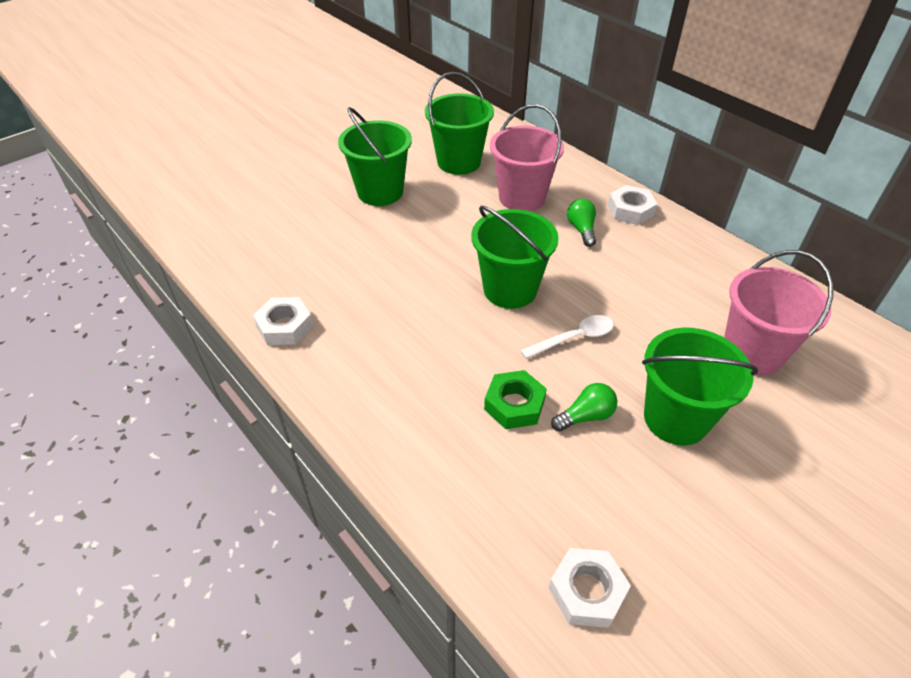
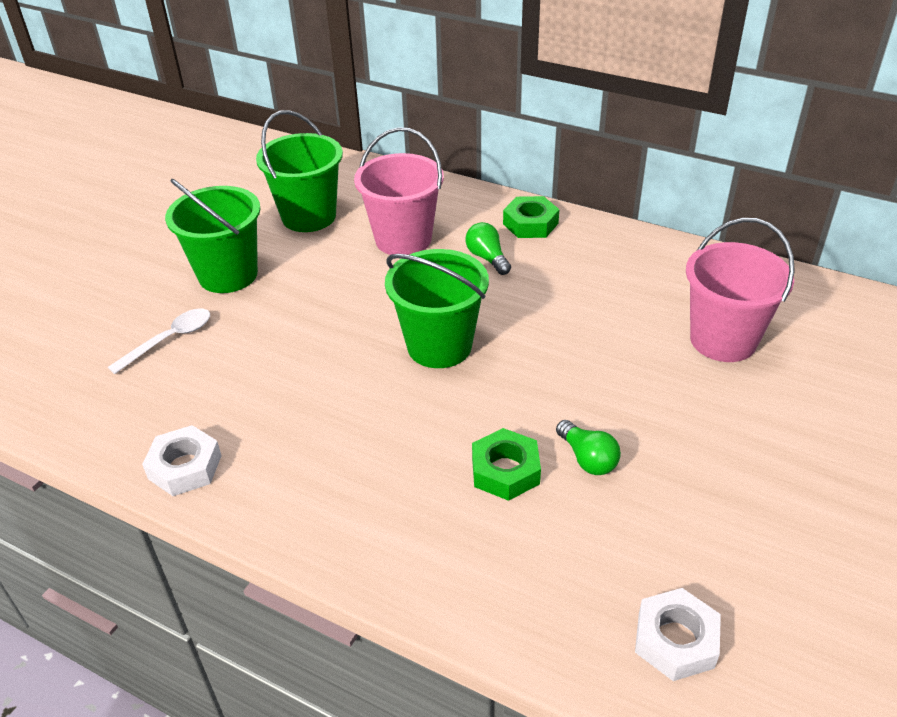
camera: 20 degrees left, 5 degrees down
white spoon [520,315,614,359] -> white spoon moved to [108,308,210,374]
green light bulb [551,383,618,432] -> green light bulb turned 105 degrees clockwise [556,420,621,475]
white nut [608,185,657,225] -> green nut [503,196,559,238]
green bucket [642,327,758,446] -> none

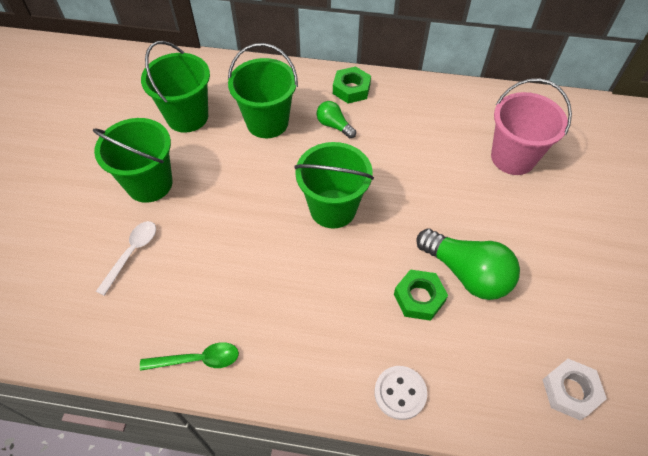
camera: 20 degrees left, 15 degrees up
white nut [142,425,222,496] -> green spoon [140,342,239,371]
pink bucket [354,127,444,255] -> green bucket [228,43,298,138]
green light bulb [556,420,621,475] -> green light bulb [416,229,520,300], size x1.91
none -> white button [374,366,427,420]

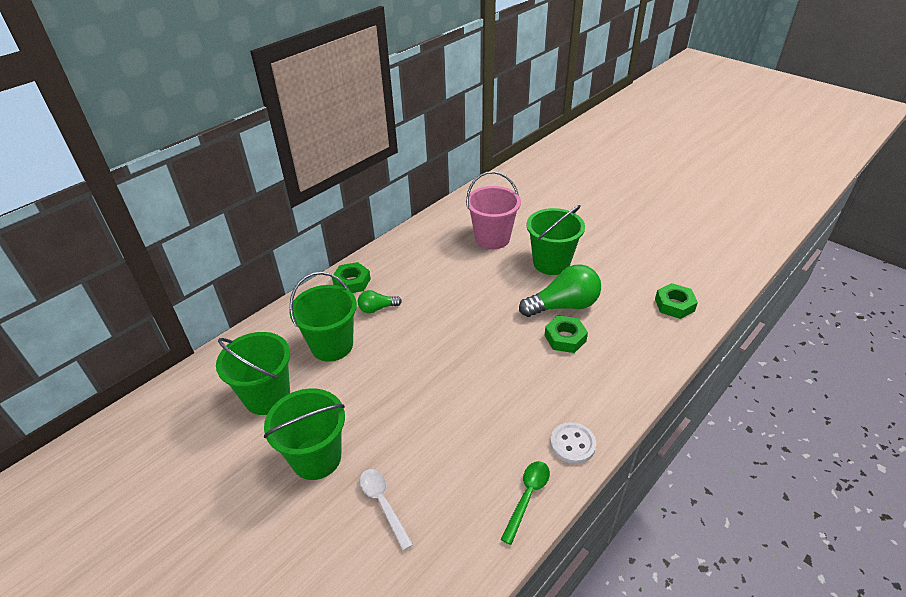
camera: 55 degrees left, 15 degrees down
green bucket [294,142,374,228] -> green bucket moved to [527,205,585,275]
white button [374,366,427,420] -> white button moved to [550,422,596,464]
white nut [543,359,607,420] -> green nut [655,283,698,319]

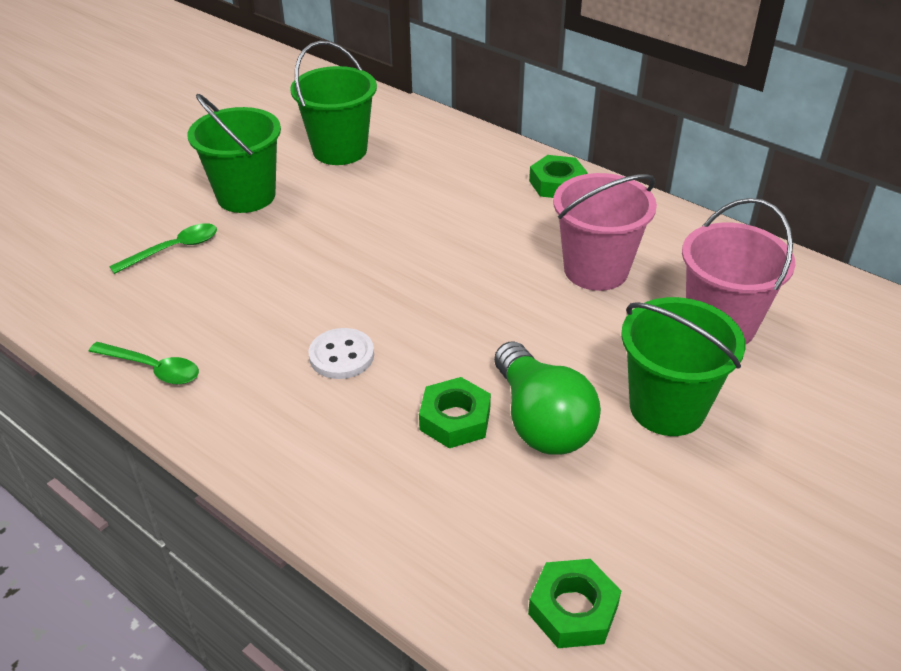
camera: 85 degrees right, 0 degrees up
green bucket [289,272,357,362] -> none
green light bulb [358,290,402,313] -> none
white spoon [360,469,413,551] -> green spoon [109,223,217,274]
white button [550,422,596,464] -> white button moved to [309,328,374,379]
none -> pink bucket [553,173,657,291]

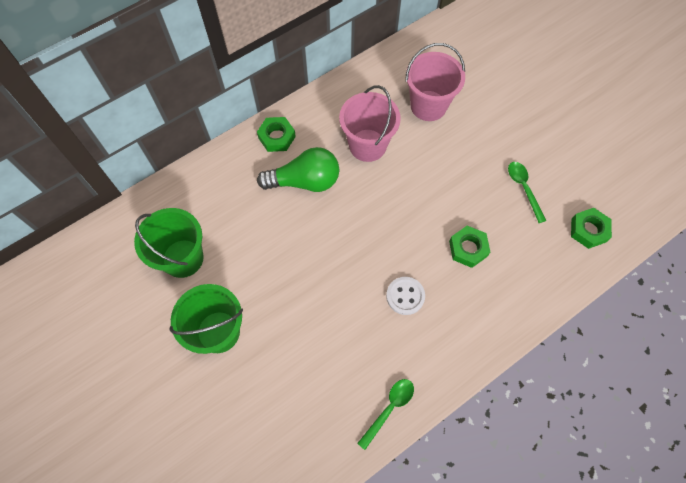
camera: 75 degrees left, 25 degrees up
green spoon [109,223,217,274] -> green spoon moved to [508,162,546,223]
green light bulb [494,341,601,455] -> green light bulb moved to [257,147,339,192]
green bucket [621,297,746,436] -> none

